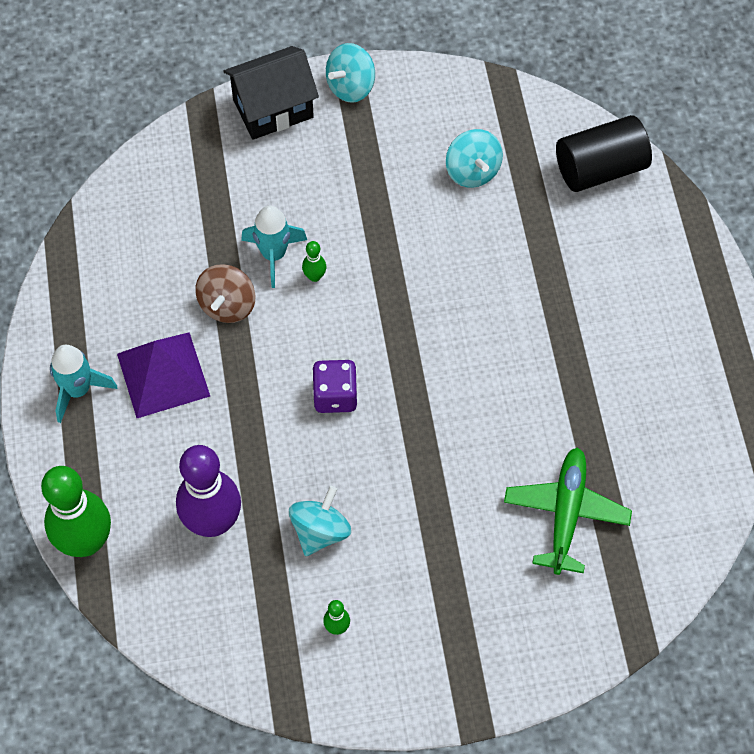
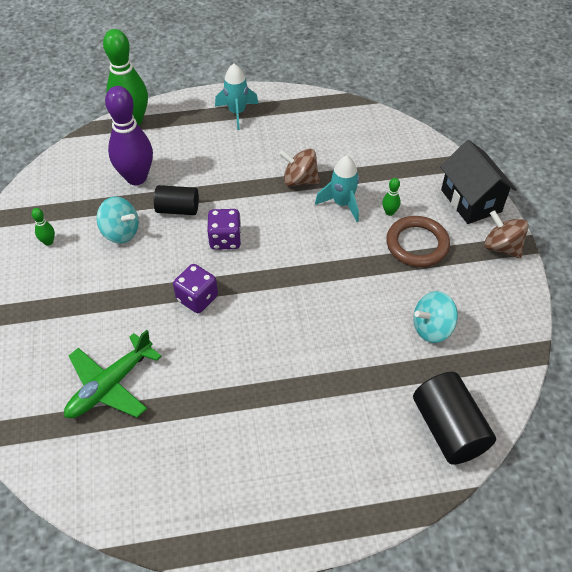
camera: 90 degrees right, 10 degrees down
purple pyramid [117,332,210,418] -> none
green bowling pin [302,241,326,282] -> green bowling pin moved to [382,178,401,216]
turquoise spinning top [326,43,375,103] -> brown spinning top [484,210,529,258]
green plane [504,447,632,575] -> green plane turned 120 degrees clockwise [64,330,162,418]
none -> black cylinder [154,185,199,215]
none -> purple dice [173,264,218,313]
none -> brown ring [386,216,450,267]

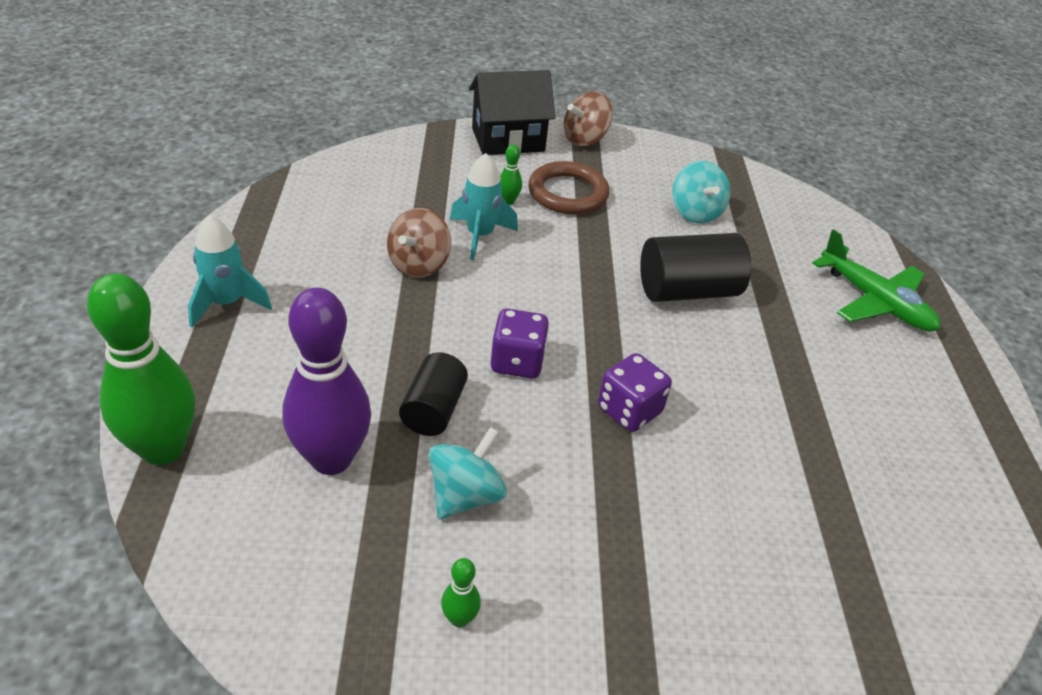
camera: 85 degrees left, 10 degrees down
green plane [64,330,162,418] -> green plane moved to [812,229,941,332]
black cylinder [413,372,496,465] -> black cylinder moved to [640,233,751,302]

